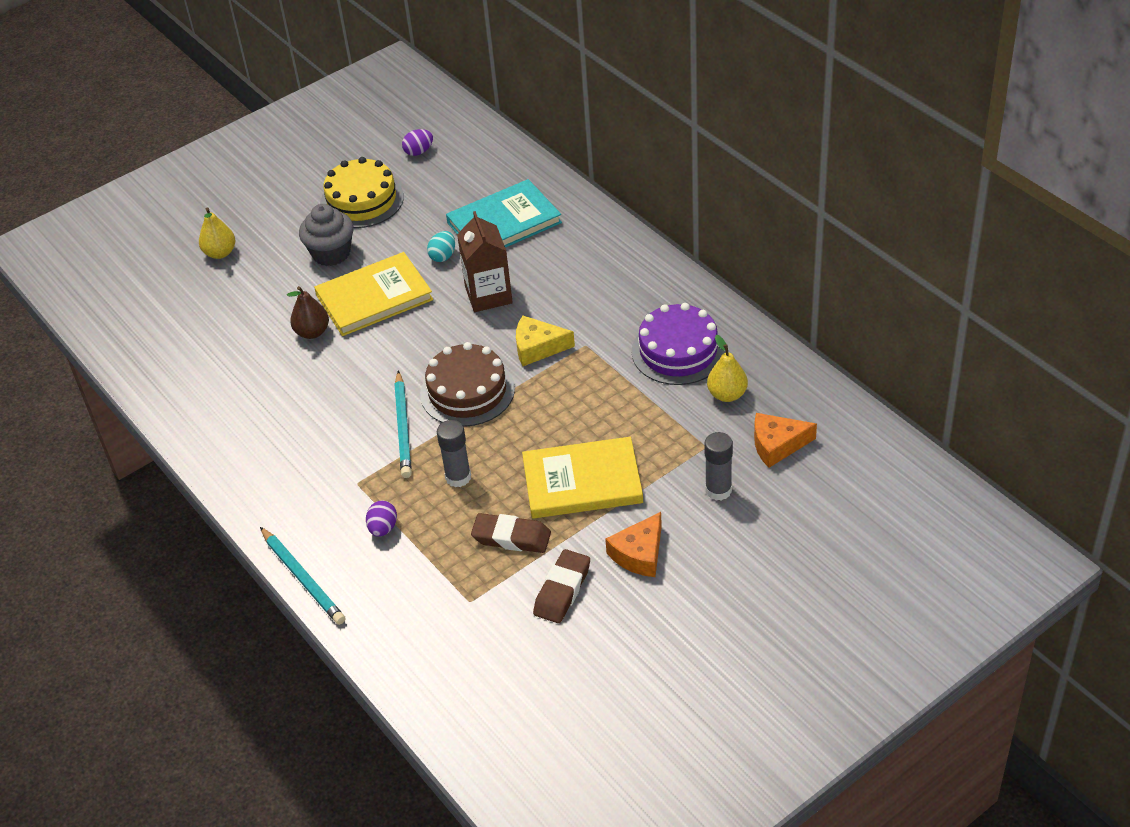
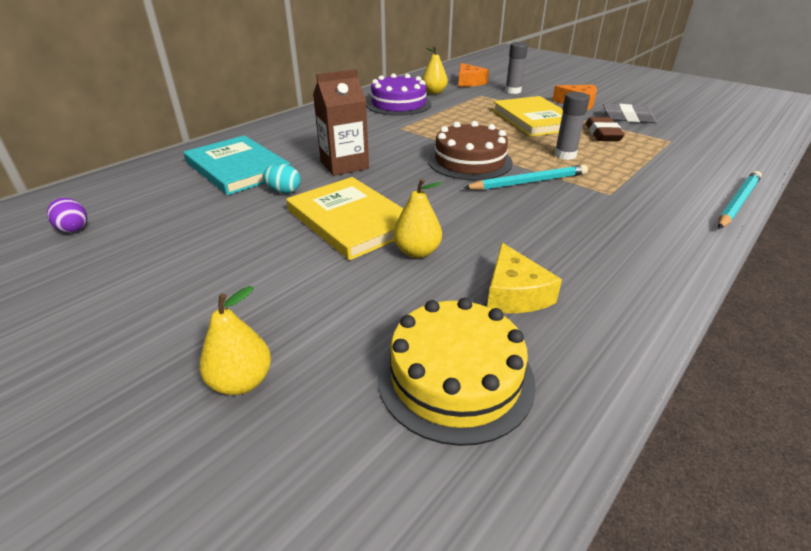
camera: 105 degrees left, 10 degrees down
brown pear [287,286,329,339] -> yellow pear [393,178,442,258]
grey cupcake [299,204,354,266] -> none
yellow cake [320,157,404,228] -> yellow cake moved to [378,298,536,446]
purple egg [366,501,397,537] -> none
yellow cheese [516,316,575,366] -> yellow cheese moved to [487,243,562,313]
brown eraser [533,549,590,623] -> grey eraser [603,104,657,123]

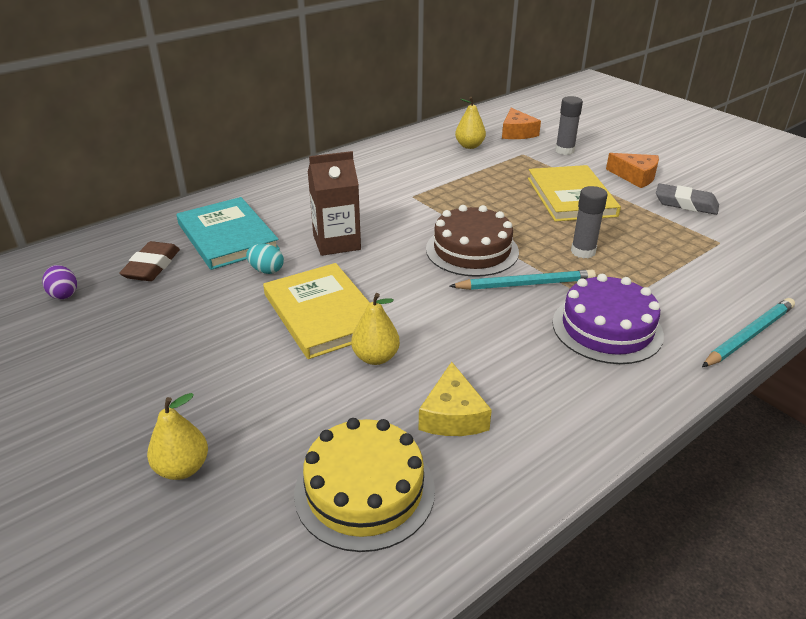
camera: 10 degrees right, 0 degrees up
purple cake [366,73,431,116] -> purple cake moved to [552,274,664,364]
brown eraser [586,117,625,141] -> brown eraser moved to [119,241,180,281]

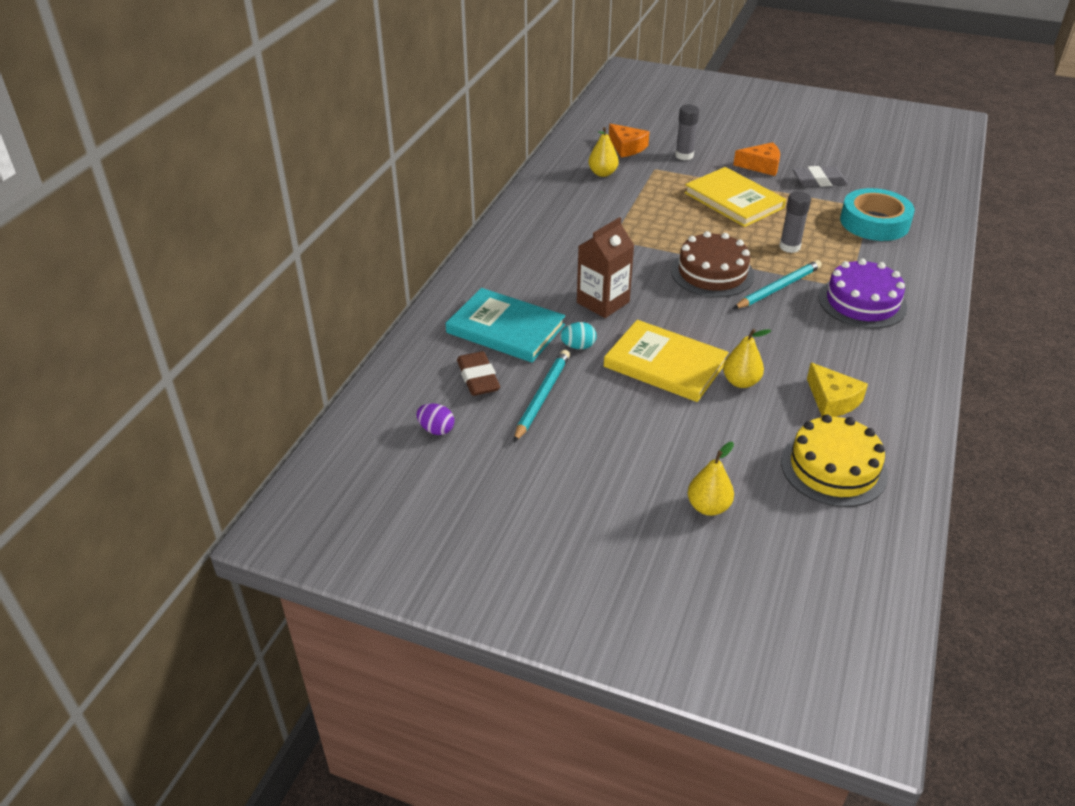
camera: 30 degrees left, 5 degrees up
turquoise pencil [702,298,795,367] -> turquoise pencil moved to [514,350,570,442]
none -> turquoise tape [840,188,915,241]

